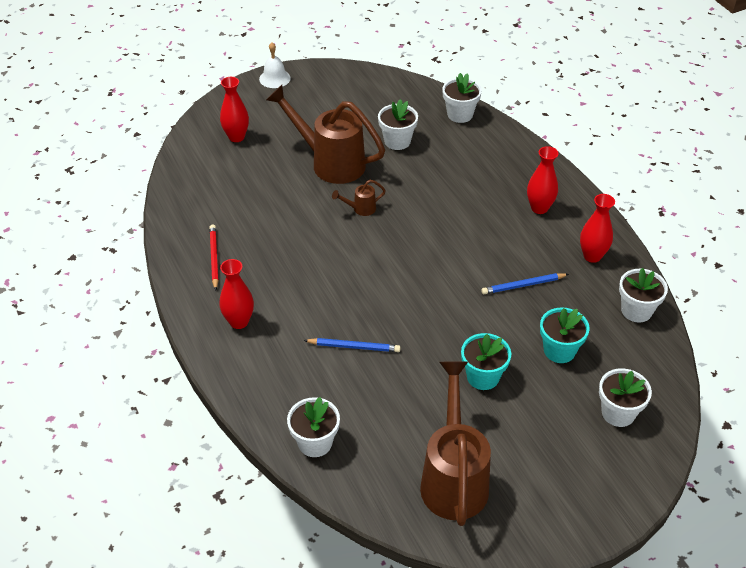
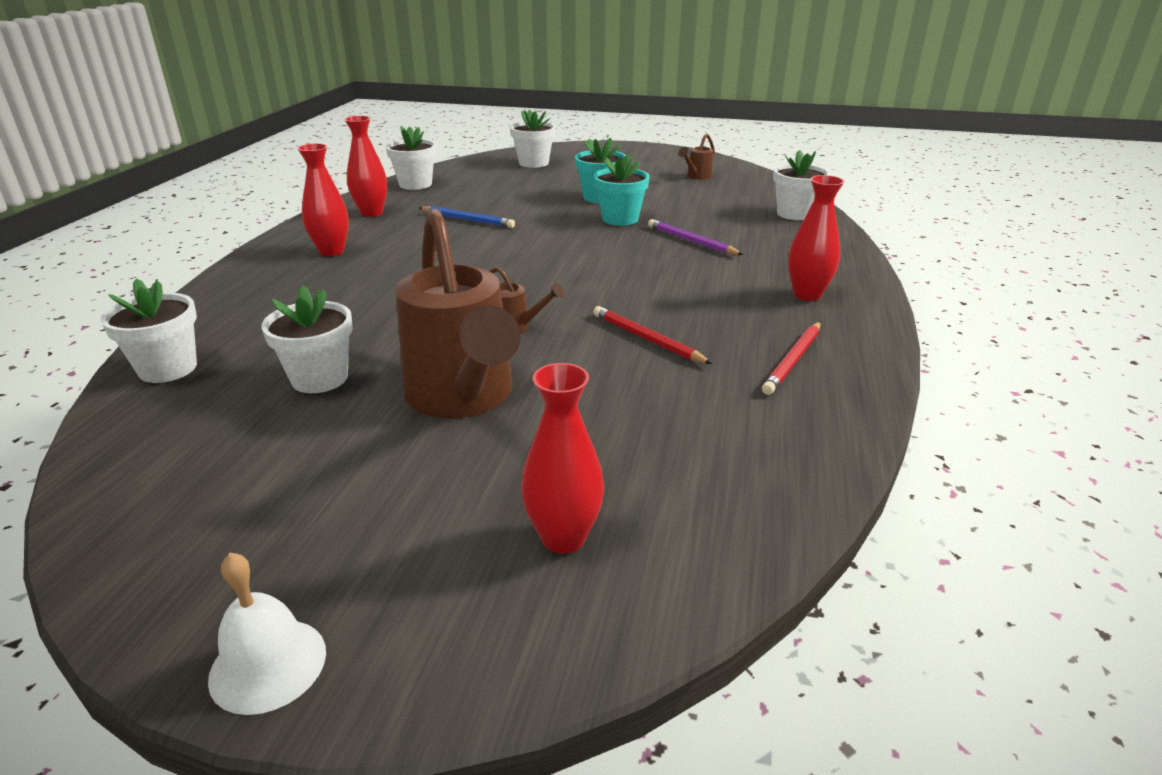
camera: 140 degrees left, 15 degrees down
blue pencil [304,338,400,352] -> purple pencil [648,219,743,255]
brown watering can [420,361,491,526] -> brown watering can [678,134,715,180], size x0.41
turquoise flower pot [540,307,590,363] -> turquoise flower pot moved to [594,155,650,226]
none -> red pencil [593,306,712,364]

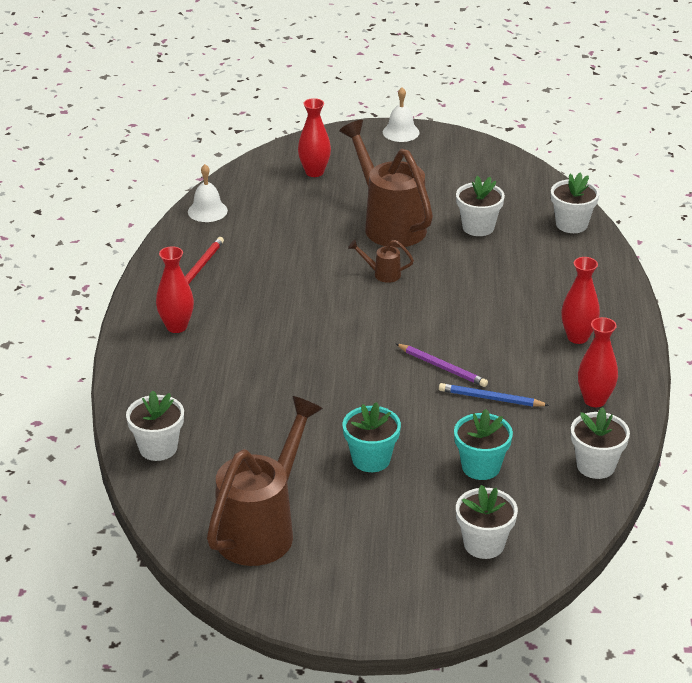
camera: 170 degrees right, 5 degrees up
red pencil [593,306,712,364] -> none
turquoise flower pot [594,155,650,226] -> turquoise flower pot moved to [454,409,513,480]
purple pencil [648,219,743,255] -> purple pencil moved to [396,344,488,387]
brown watering can [678,134,715,180] -> brown watering can [207,396,323,566], size x2.44
none -> white bell [188,164,228,222]

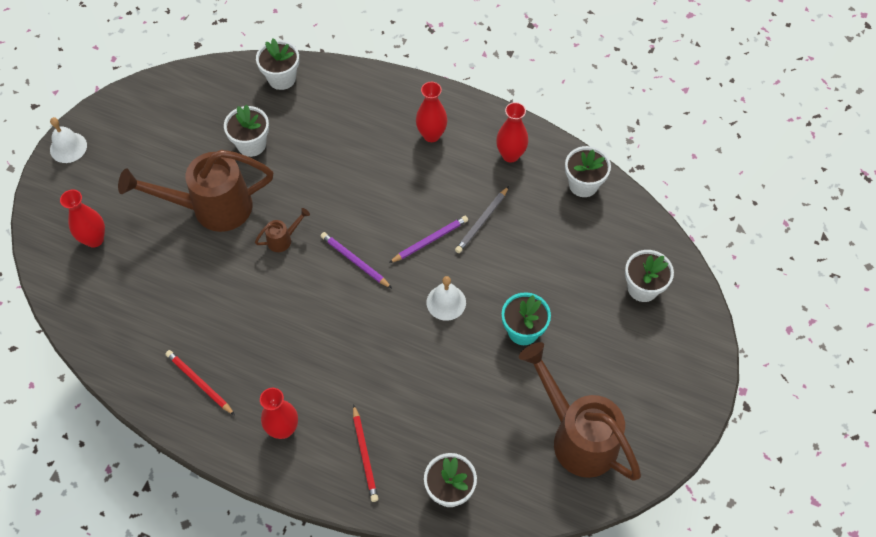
camera: 70 degrees left, 25 degrees up
white bell [188,164,228,222] -> white bell moved to [427,276,466,321]
brown watering can [348,240,414,283] -> brown watering can turned 150 degrees counterclockwise [255,208,310,252]
blue pencil [439,383,550,407] -> grey pencil [455,186,509,253]
turquoise flower pot [454,409,513,480] -> none
none -> purple pencil [321,232,392,288]
none -> red pencil [353,404,378,502]

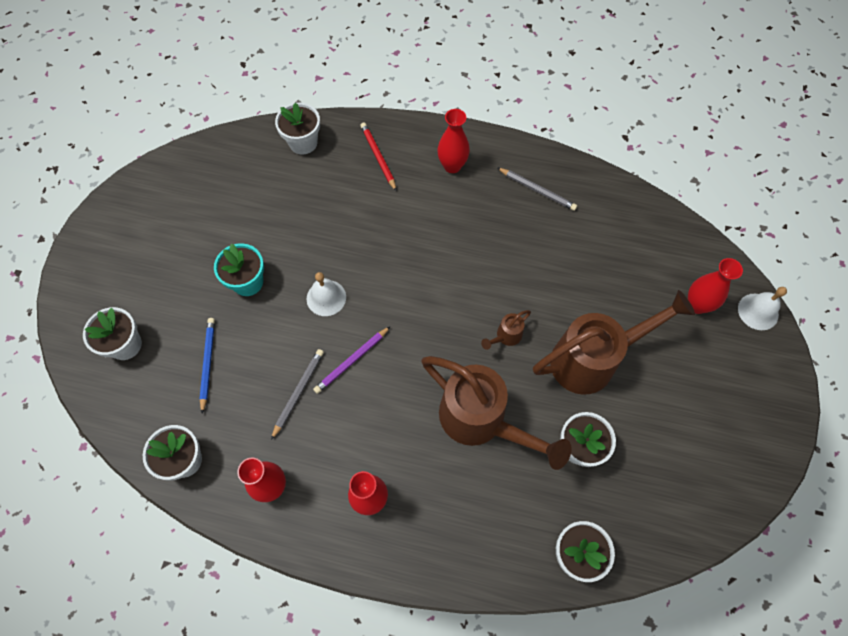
camera: 170 degrees right, 5 degrees up
white bell [50,117,87,163] -> white bell moved to [738,287,787,330]
red pencil [165,350,235,415] -> grey pencil [498,168,577,211]
purple pencil [321,232,392,288] -> none
brown watering can [519,342,641,481] -> brown watering can moved to [422,356,572,470]
none -> blue pencil [199,318,215,414]

